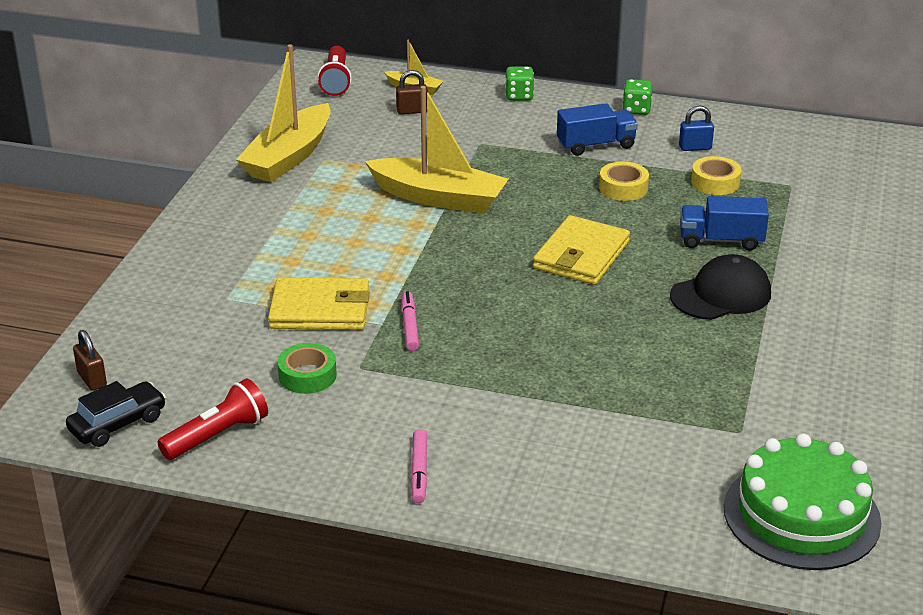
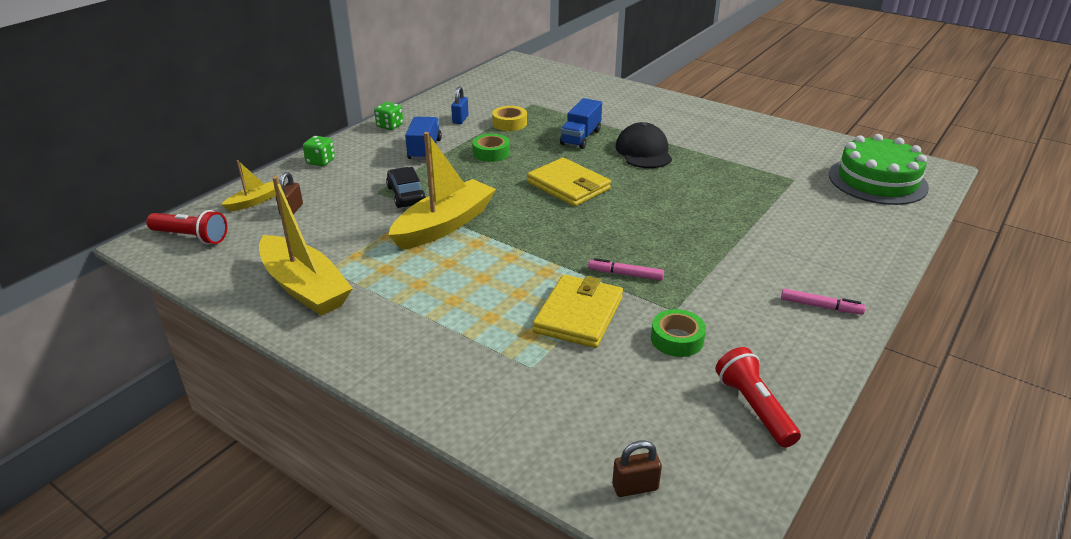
camera: 70 degrees left, 0 degrees up
black car [66,381,166,447] -> black car moved to [386,167,426,208]
yellow tape [599,162,649,201] -> green tape [472,134,510,162]

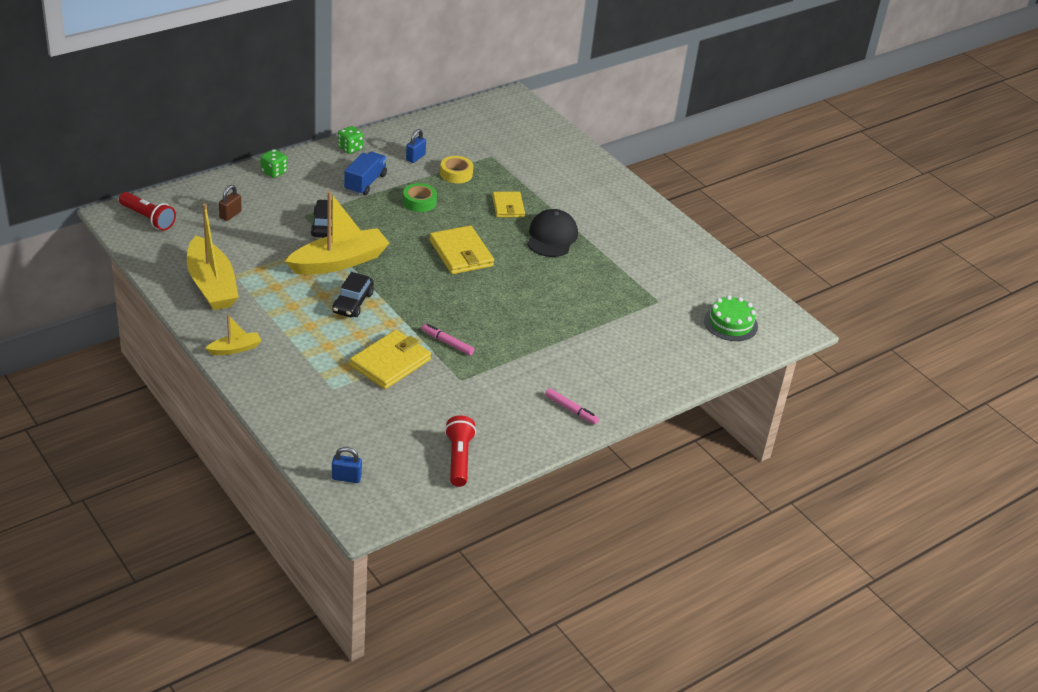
camera: 15 degrees right, 5 degrees up
yellow boat [221,160,276,212] -> yellow boat moved to [205,315,262,355]
blue truck [560,98,602,149] -> yellow wallet [492,192,525,217]
brown padlock [612,440,662,497] -> blue padlock [332,447,362,483]
green tape [651,309,706,357] -> none
green cake [829,134,929,205] -> green cake [704,295,758,341], size x0.63
none -> black car [332,272,374,317]

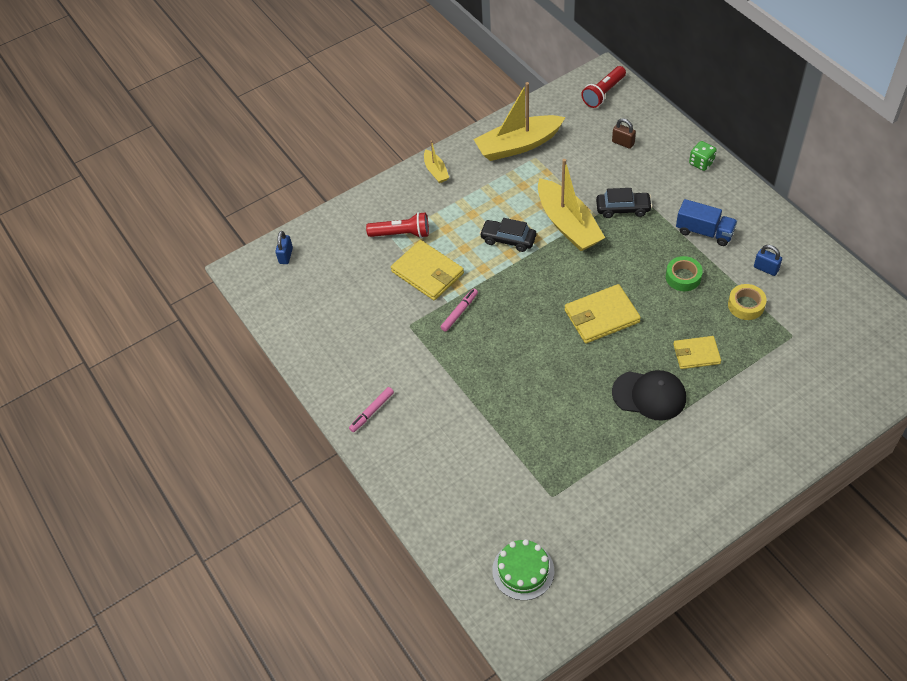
camera: 100 degrees right, 15 degrees up
green dice [338,126,363,154] -> none
red flashlight [445,415,476,487] -> red flashlight moved to [366,212,429,238]

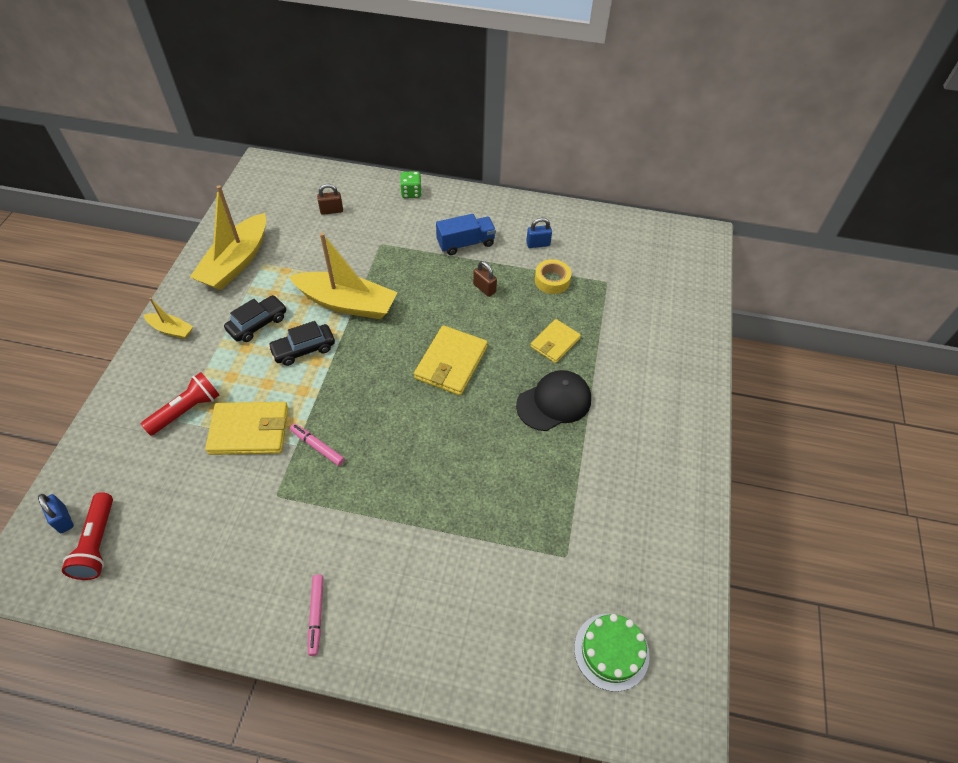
camera: 50 degrees left, 0 degrees up
pink marker [441,289,478,332] -> pink marker turned 45 degrees counterclockwise [290,424,345,466]
red flashlight [581,66,626,108] -> red flashlight moved to [62,492,113,580]
black car [596,188,652,218] -> black car moved to [224,295,286,342]
green tape [666,256,703,291] -> brown padlock [473,261,497,297]

